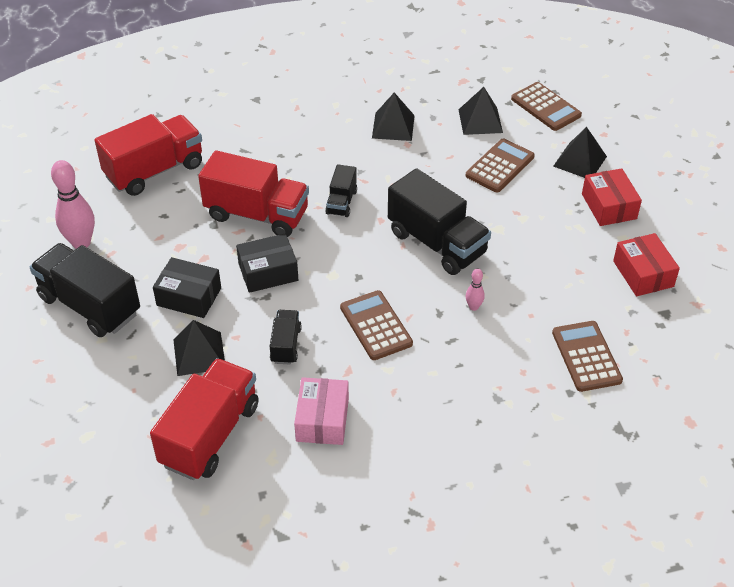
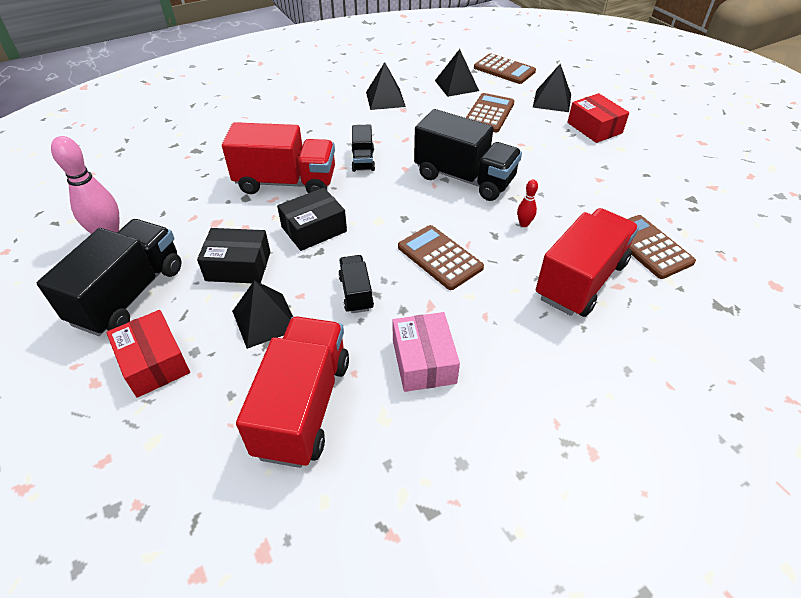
camera: 15 degrees left, 0 degrees up
black truck [30,243,140,337] -> black truck turned 90 degrees clockwise [37,219,182,336]
red truck [95,114,202,196] -> red truck moved to [536,208,639,317]
pink bowling pin [466,269,485,311] -> red bowling pin [517,179,538,227]
red box [613,233,680,296] -> red box moved to [106,310,190,398]

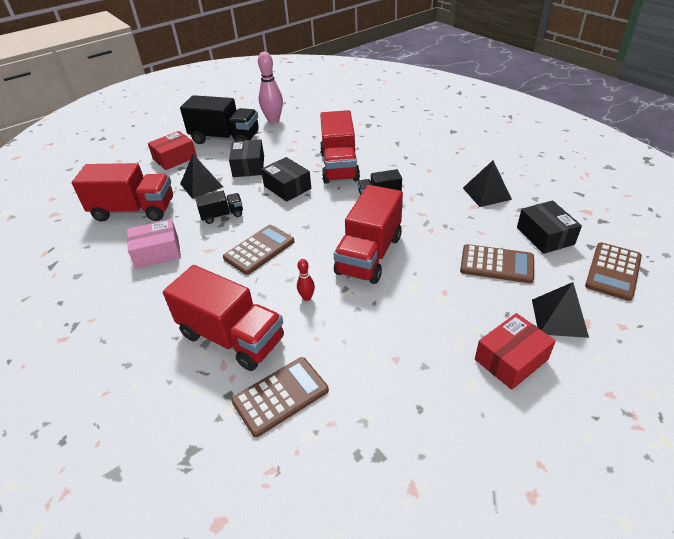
camera: 85 degrees right, 5 degrees down
black truck [414,109,522,201] -> red truck [334,185,403,284]
black pyramid [435,49,479,97] -> black box [517,200,582,254]

